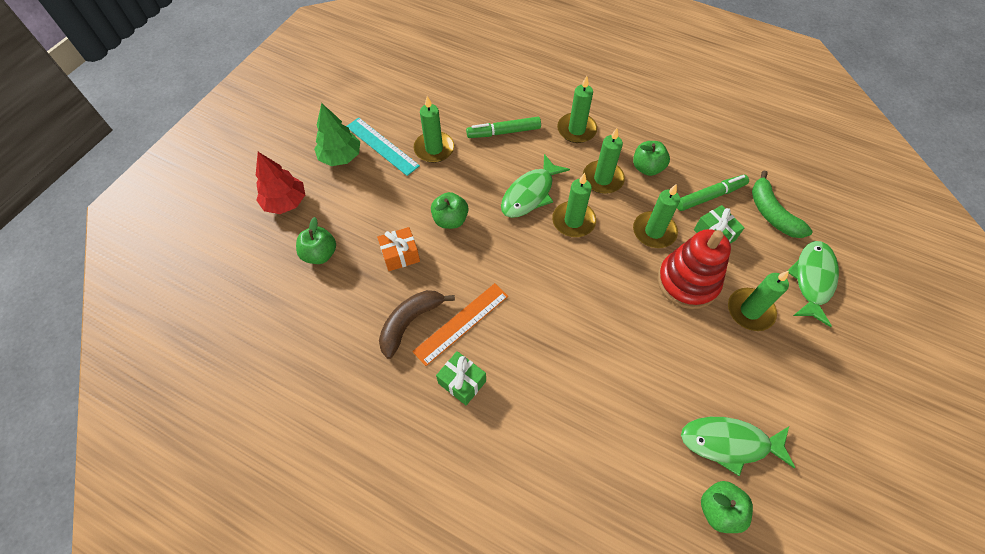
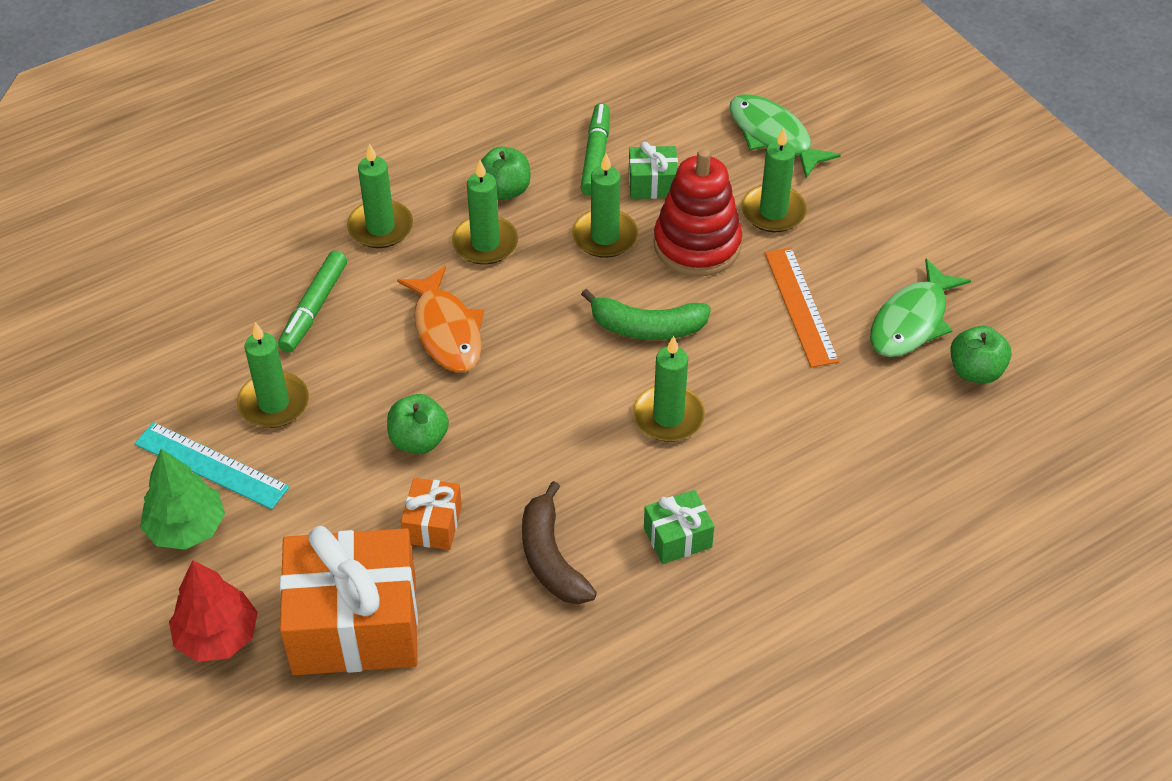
camera: 60 degrees left, 10 degrees down
green apple [296,217,336,264] -> orange gift [280,526,418,675]
turquoise ruler [346,117,420,176] -> turquoise ruler turned 45 degrees clockwise [134,422,290,509]
orange ruler [412,283,508,366] -> orange ruler moved to [765,247,839,368]
green fish [501,154,570,218] -> orange fish [397,266,484,372]
green candle [552,173,596,237] -> green candle moved to [633,336,705,442]
green banana [752,170,813,238] -> green banana moved to [581,289,711,340]

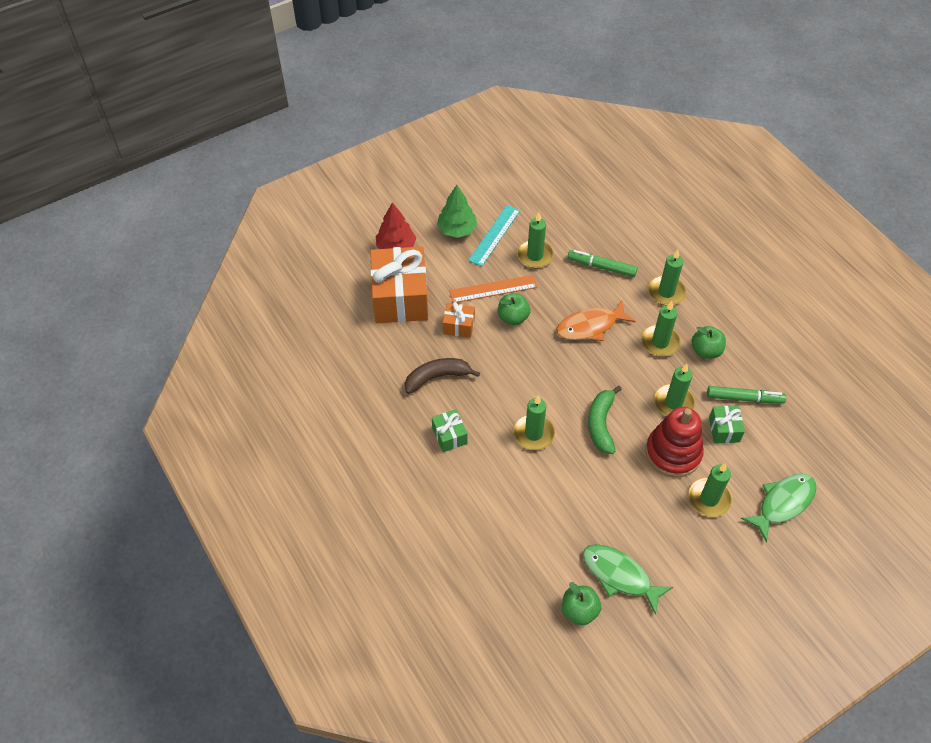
camera: 90 degrees right, 5 degrees up
orange ruler [765,247,839,368] -> orange ruler moved to [449,275,537,303]

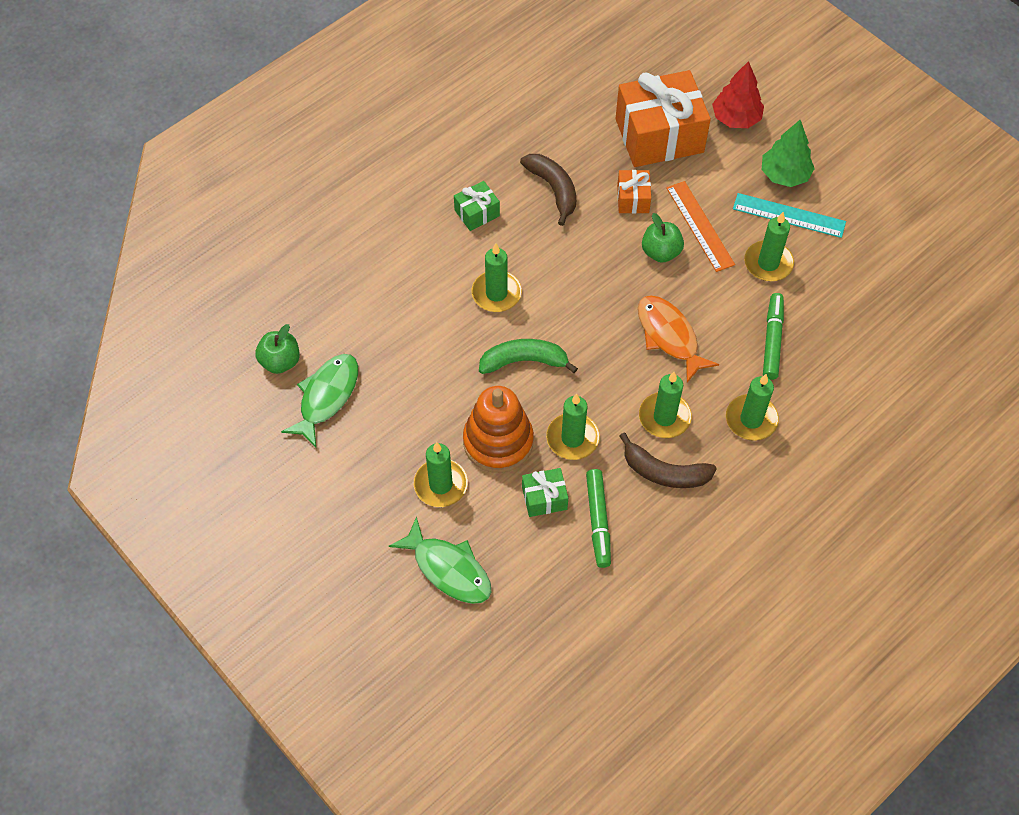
camera: 80 degrees right, 5 degrees up
red stacking toy [645,407,704,478] -> orange stacking toy [463,386,534,473]
green apple [692,326,726,359] -> brown banana [619,432,717,488]

